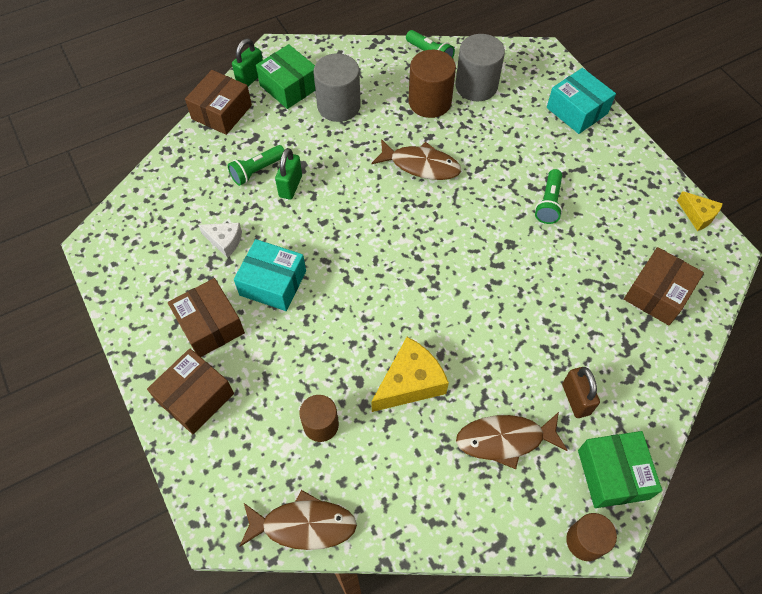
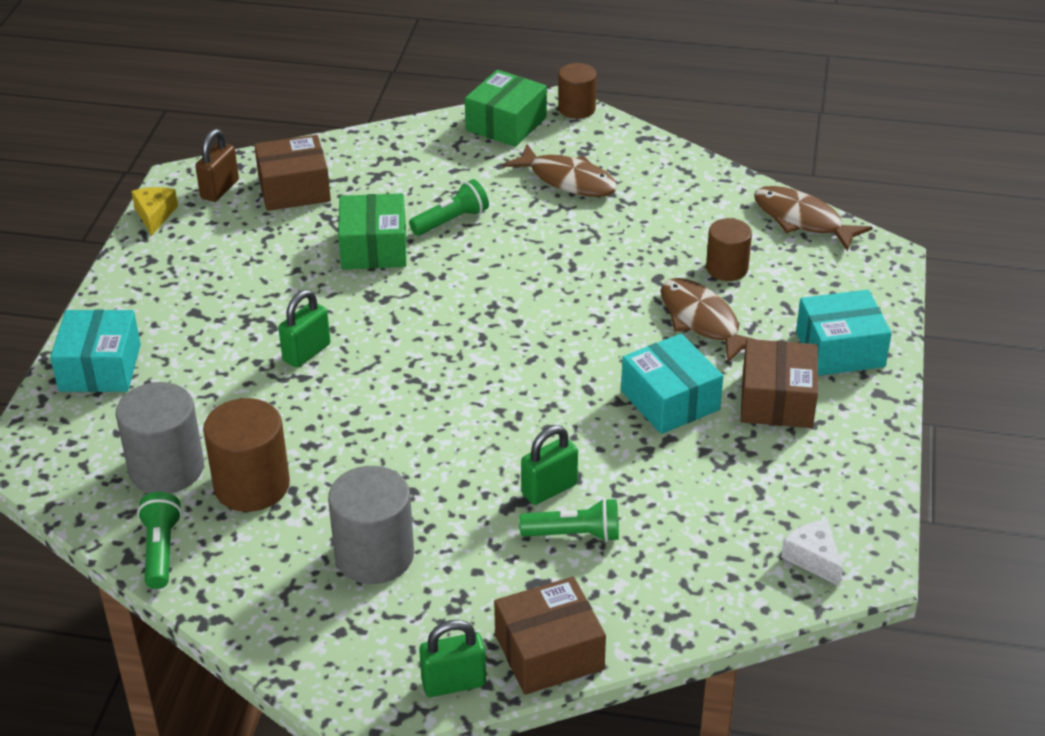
camera: 140 degrees left, 20 degrees down
brown box [147,349,234,434] -> turquoise box [796,290,892,376]
white cheese [198,223,242,258] -> white cheese moved to [781,520,843,586]
green box [256,44,315,109] -> green box moved to [338,193,406,270]
brown fish [371,139,461,180] -> brown fish moved to [660,278,757,363]
yellow cheese [371,337,449,412] -> none
green flashlight [535,169,562,224] -> green flashlight moved to [409,179,489,236]
brown padlock [562,367,600,418] -> brown padlock moved to [195,129,239,202]
none -> green padlock [278,290,330,368]

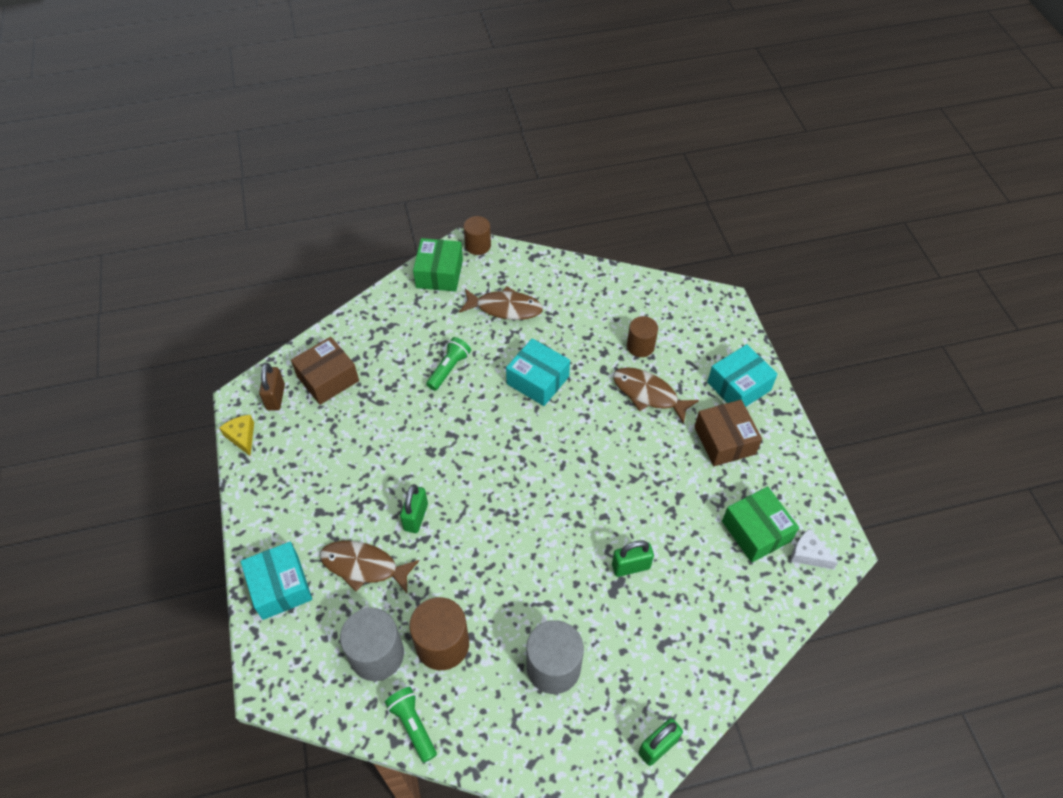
camera: 25 degrees left, 15 degrees up
green box [338,193,406,270] -> green box moved to [722,487,799,563]
brown box [494,576,606,695] -> none
green flashlight [519,498,619,542] -> none
green padlock [521,425,578,505] -> green padlock turned 45 degrees clockwise [612,540,654,577]
turquoise box [621,333,723,434] -> turquoise box moved to [506,338,570,406]
brown fish [754,186,873,251] -> brown fish moved to [320,541,419,593]

